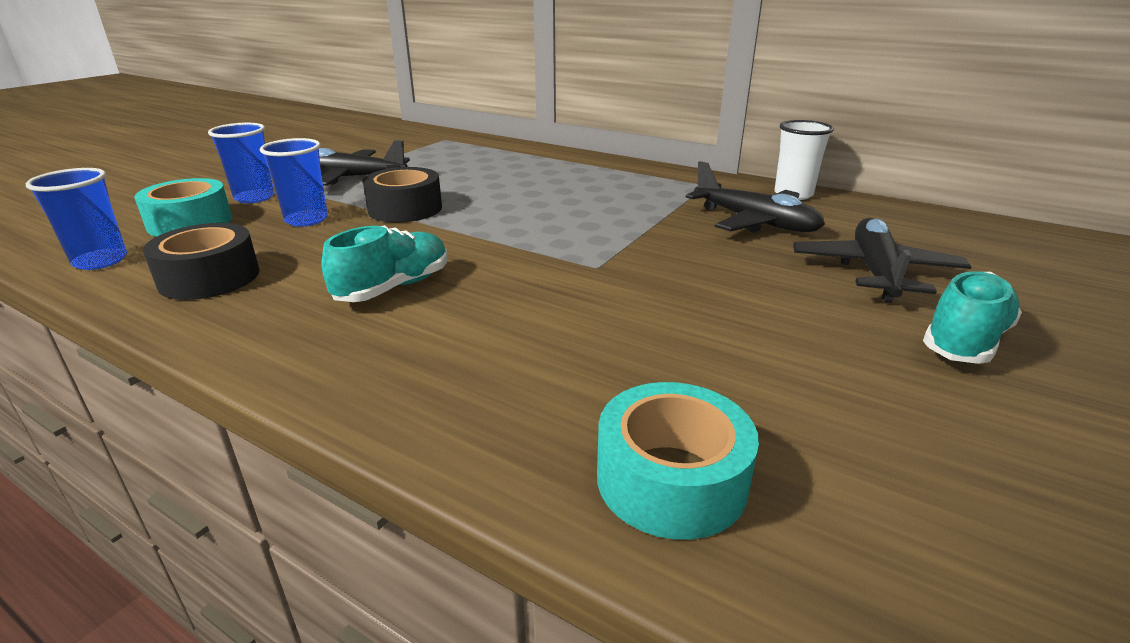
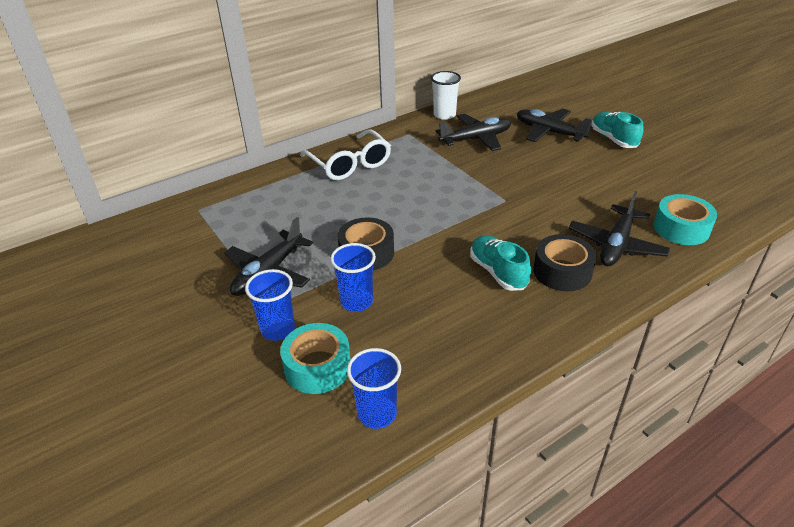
camera: 65 degrees left, 10 degrees up
black tape [143,223,260,300] -> black tape moved to [533,234,597,291]
none -> white glasses [300,129,391,180]
none -> black plane [568,191,670,266]

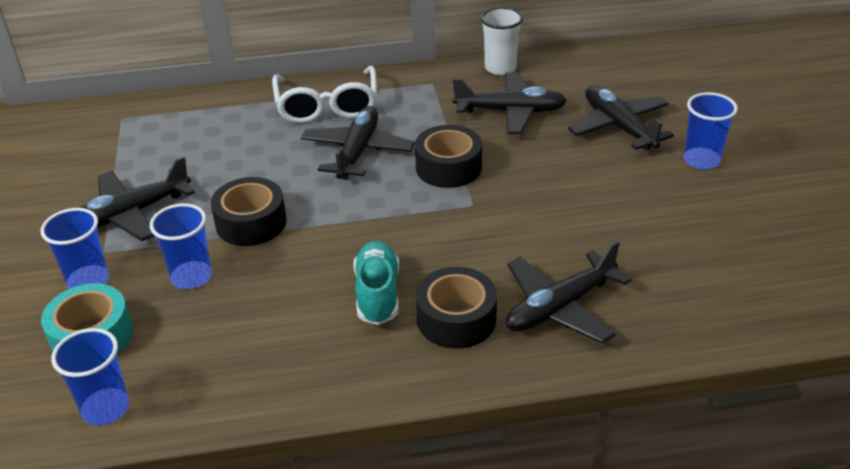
camera: 25 degrees right, 0 degrees up
turquoise shoe [591,112,644,148] -> blue cup [684,92,738,169]
turquoise tape [654,194,717,245] -> none
none -> black plane [301,106,415,179]
none -> black tape [415,125,482,188]

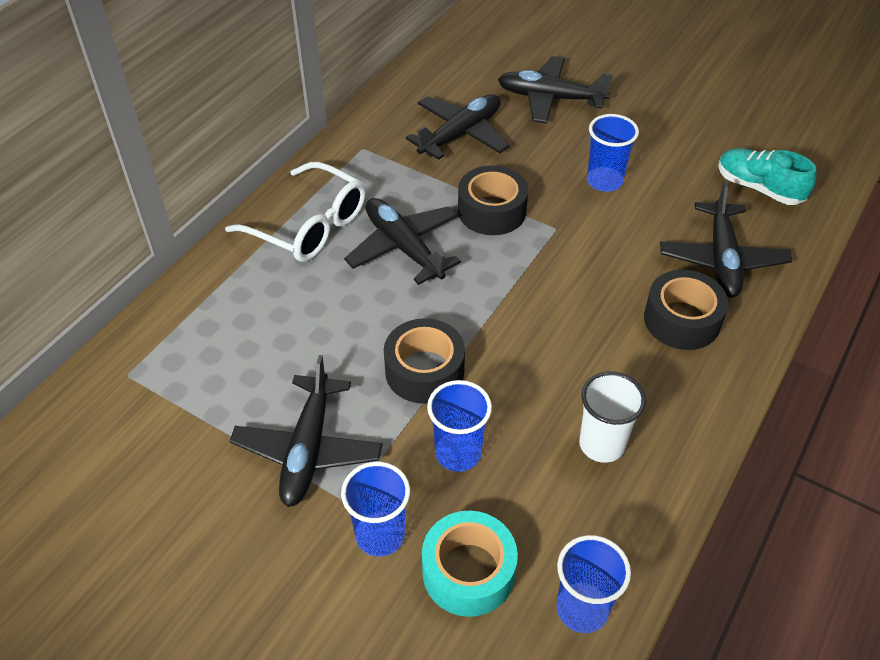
camera: 50 degrees left, 10 degrees up
turquoise shoe [353,241,399,325] -> turquoise shoe moved to [718,148,817,205]
white cup [481,7,523,75] -> white cup moved to [579,372,646,463]
blue cup [684,92,738,169] -> blue cup moved to [587,114,639,192]

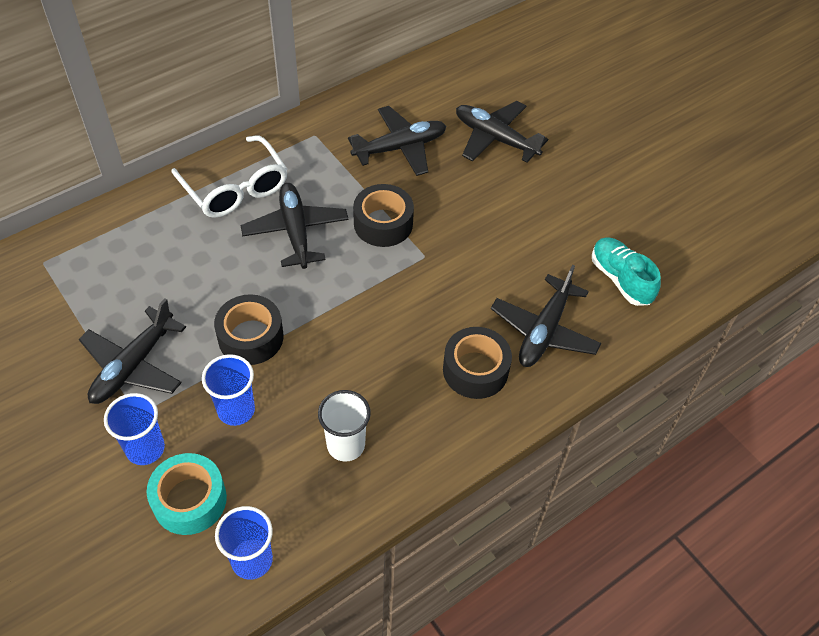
camera: 20 degrees right, 5 degrees up
blue cup [587,114,639,192] -> none

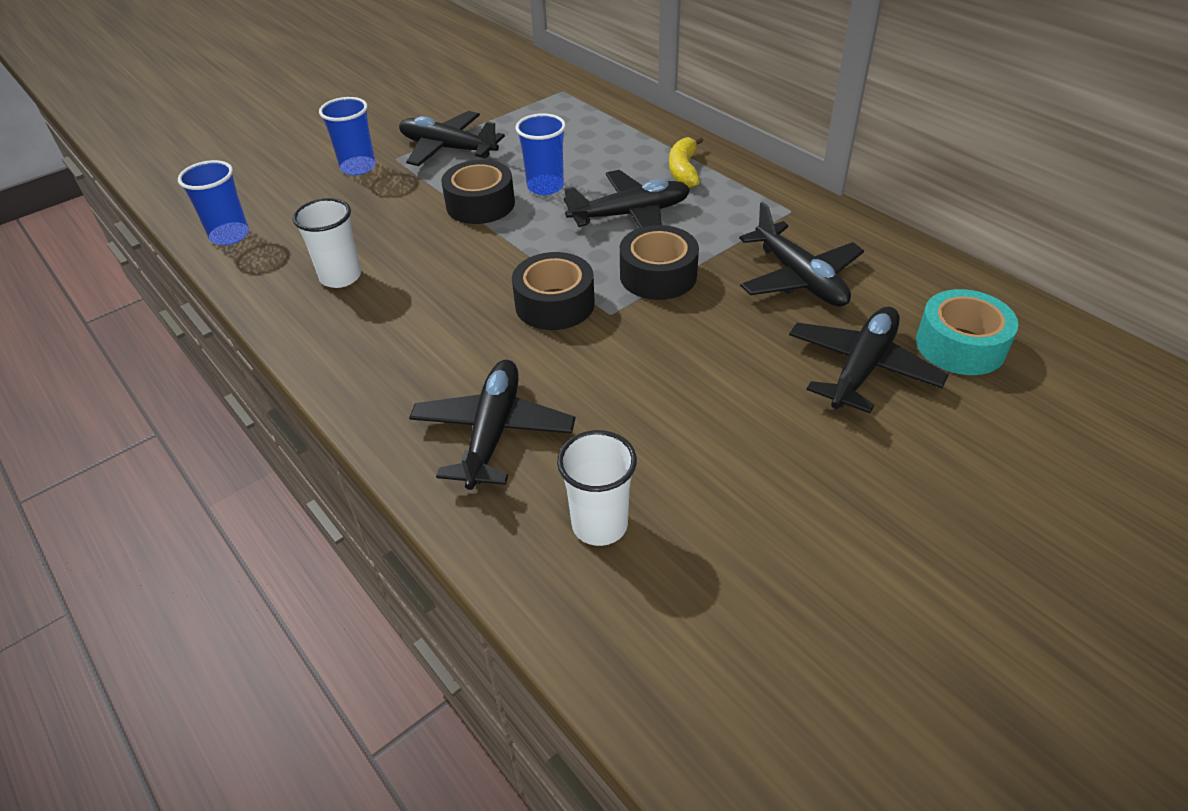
camera: 90 degrees right, 10 degrees down
turquoise tape [147,453,227,535] -> turquoise tape moved to [916,289,1018,375]
white glasses [171,135,287,218] -> yellow banana [669,136,703,188]
blue cup [202,354,255,426] -> blue cup moved to [515,113,566,195]
black tape [443,327,512,399] -> black tape moved to [512,252,595,330]
black plane [491,265,601,367] -> black plane turned 75 degrees clockwise [409,360,575,490]
turquoise shoe [592,237,661,306] -> white cup [557,430,637,546]

